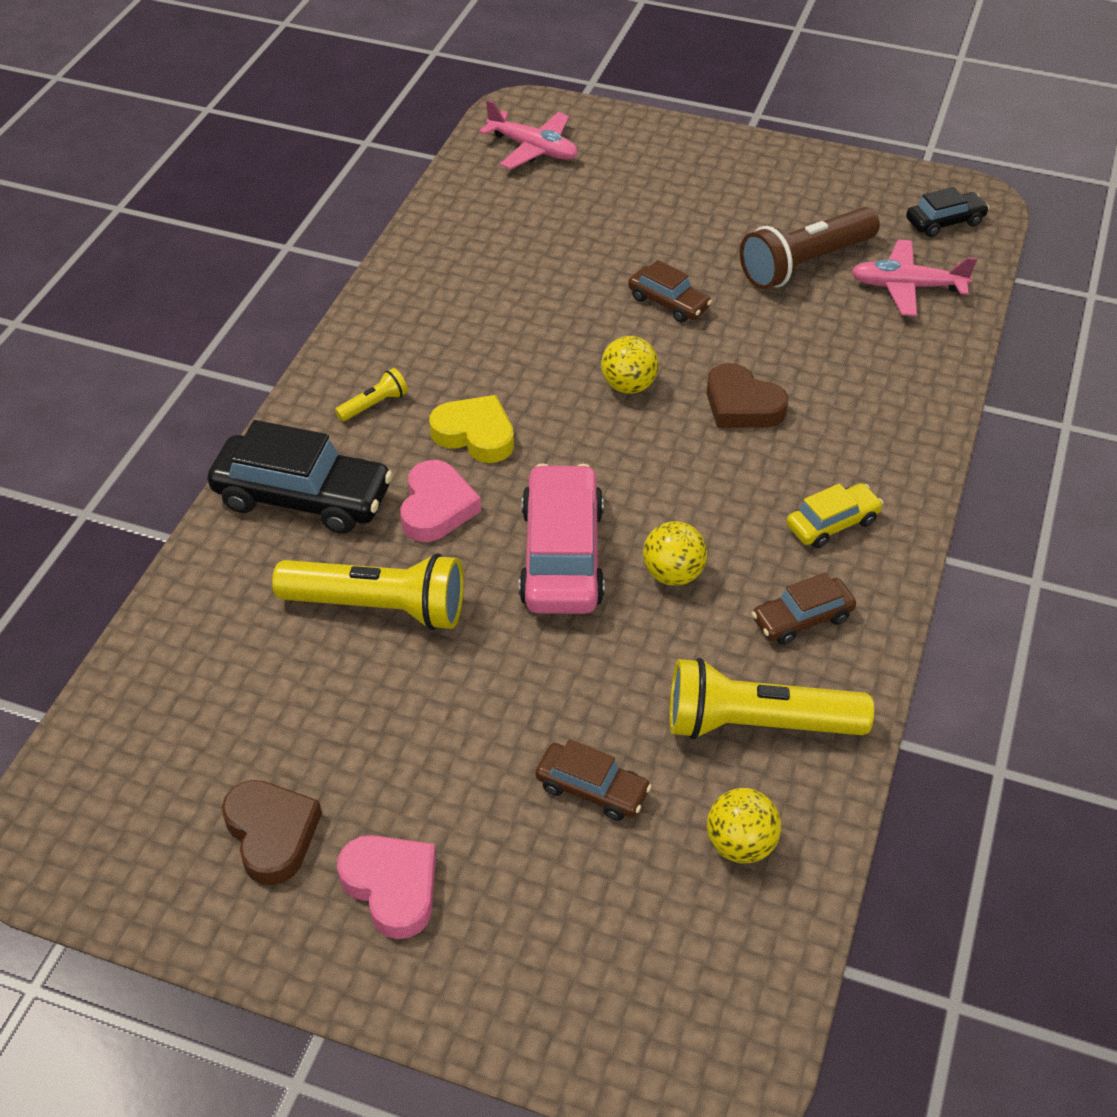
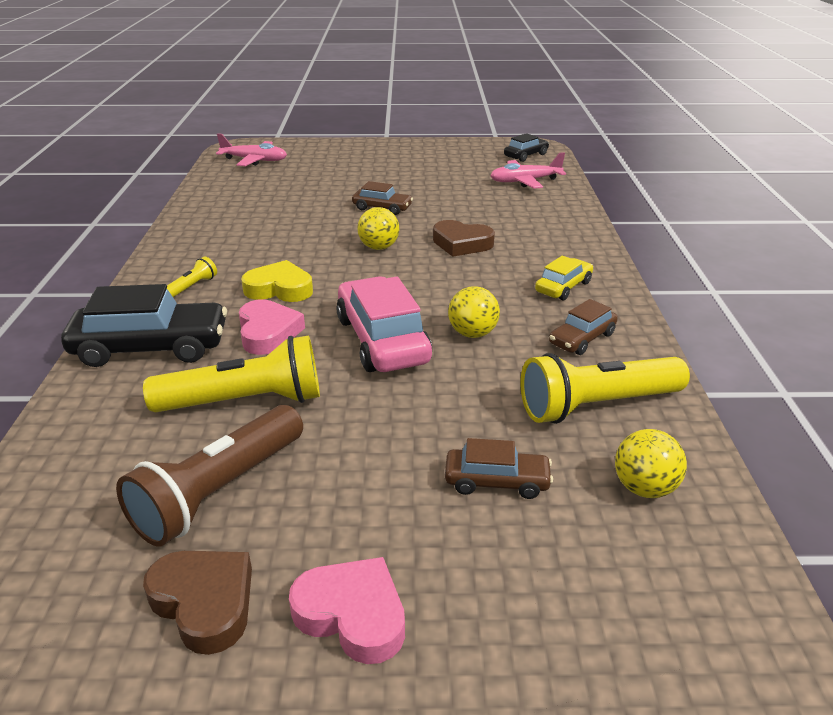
camera: 20 degrees left, 15 degrees down
brown flashlight [740,207,880,289] -> brown flashlight moved to [116,405,303,547]

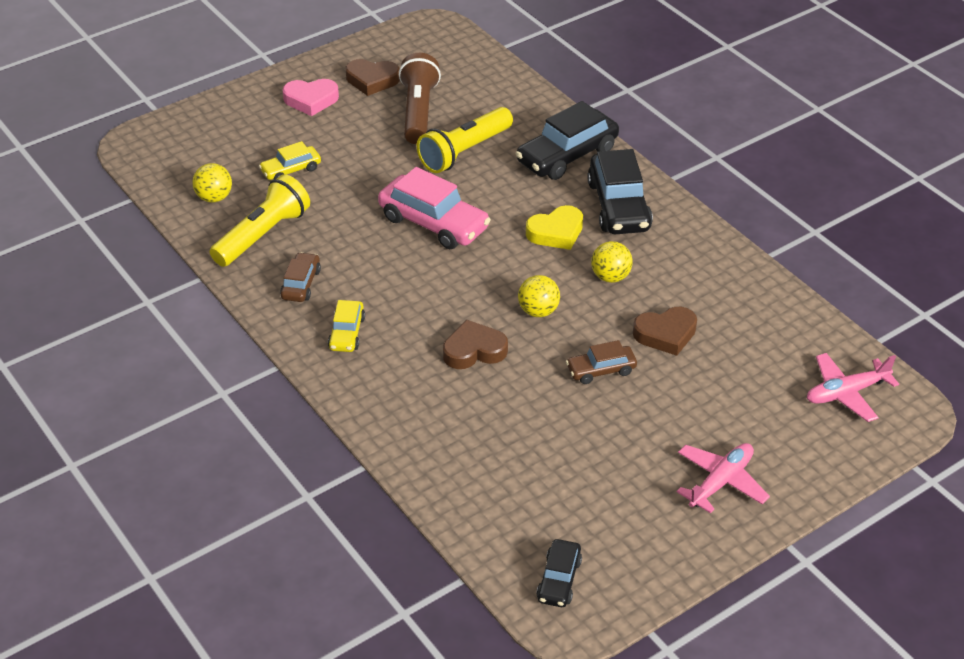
camera: 145 degrees right, 10 degrees up
yellow flashlight [167,257,217,297] -> black car [587,149,653,234]
pink heart [239,299,305,355] -> none
brown car [445,438,553,499] -> yellow car [259,141,321,180]
yellow ball [448,286,500,338] -> yellow ball moved to [591,241,633,283]
pink plane [490,152,566,189] -> pink plane moved to [677,443,770,513]
none -> brown heart [633,307,697,356]

